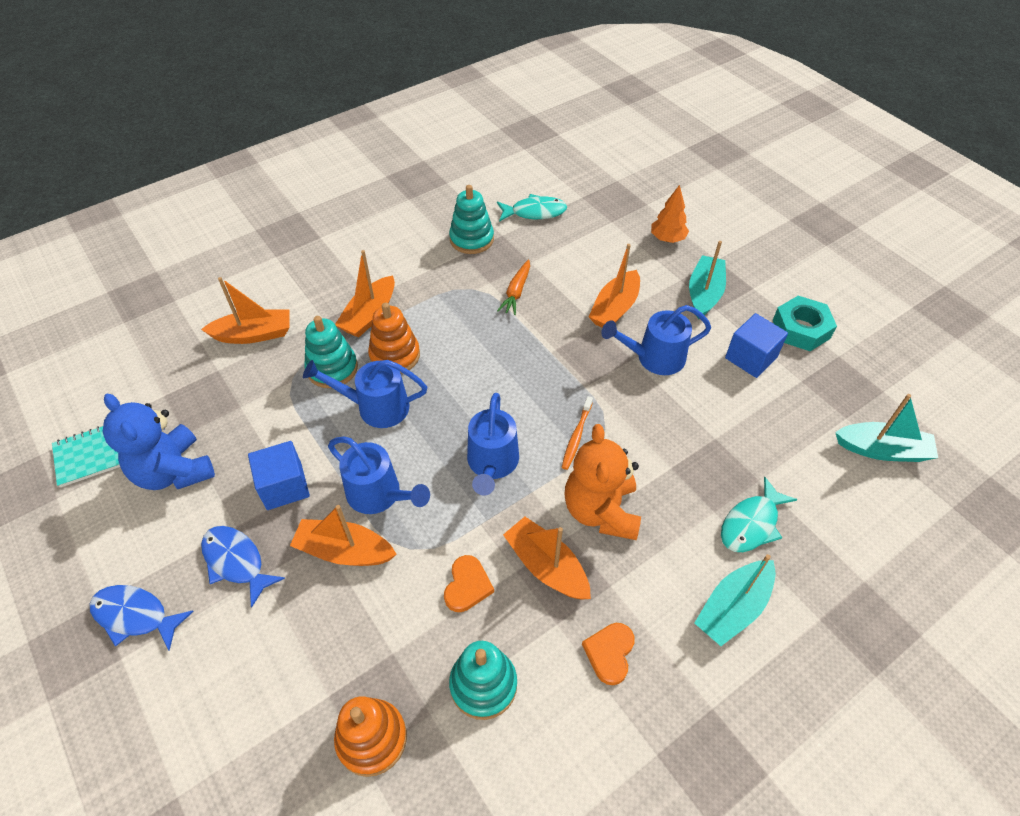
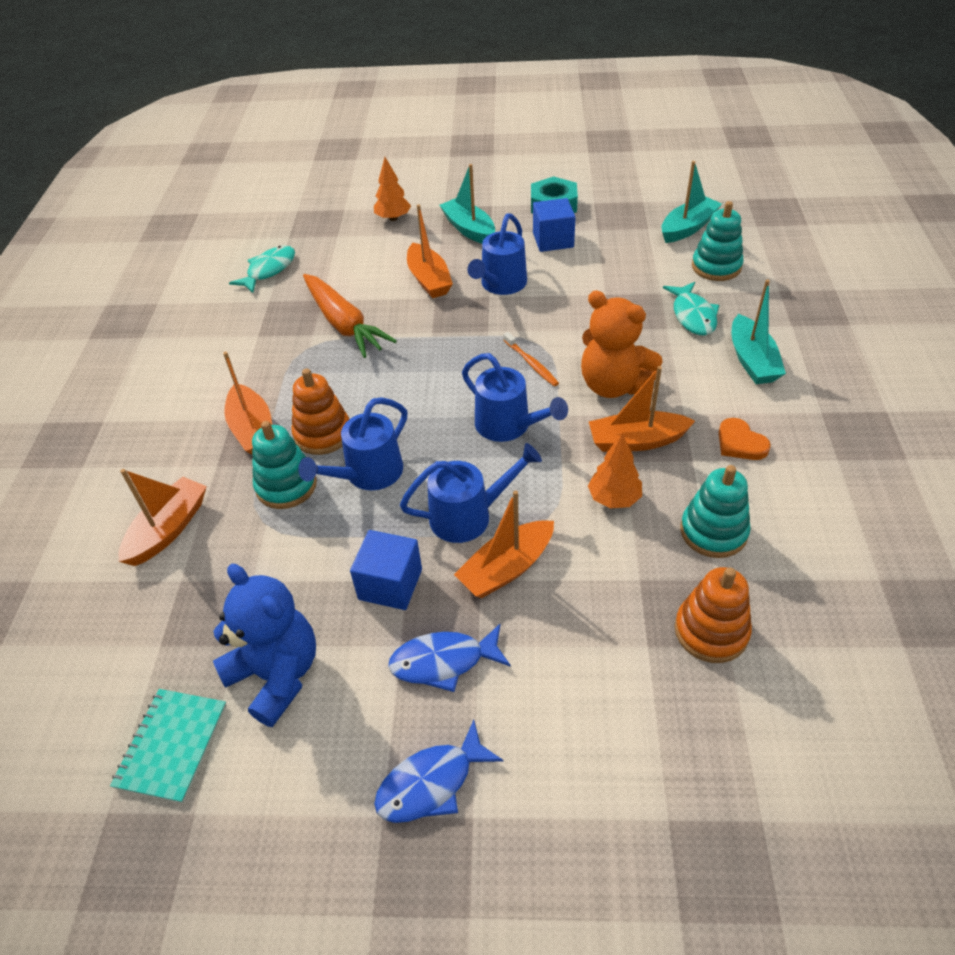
camera: 50 degrees left, 5 degrees down
blue teddy bear [103,394,215,490] -> blue teddy bear turned 135 degrees counterclockwise [213,564,316,727]
orange heart [444,555,494,612] -> orange tree [588,433,642,508]
turquoise stacking toy [449,185,494,254] -> turquoise stacking toy moved to [692,201,744,281]
orange carrot [497,259,530,315] -> orange carrot [303,274,397,358], size x1.82

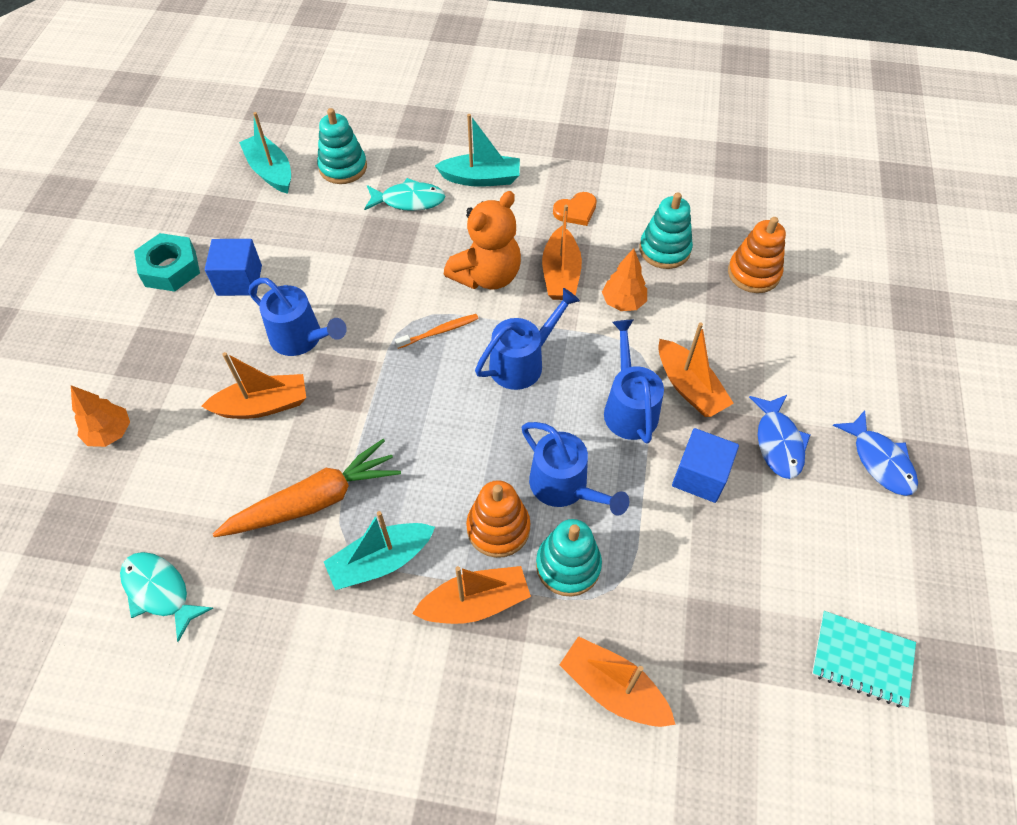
camera: 85 degrees left, 10 degrees up
blue teddy bear [213,564,316,727] -> none
turquoise boat [439,164,495,244] -> turquoise boat moved to [324,511,435,590]

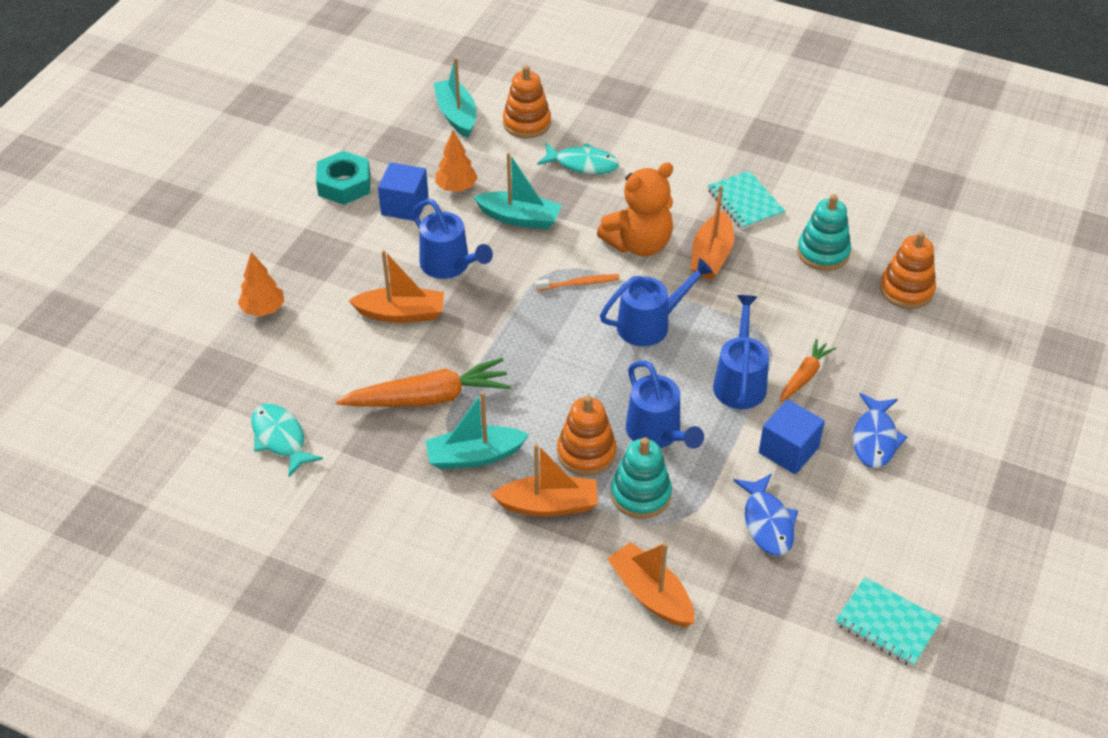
camera: 15 degrees right, 10 degrees down
turquoise stacking toy [317,108,367,184] -> orange stacking toy [503,65,551,138]
turquoise boat [435,114,520,187] -> turquoise boat moved to [473,152,562,229]
orange heart [553,192,597,226] -> turquoise notebook [708,171,785,230]
orange tree [602,248,647,311] -> orange tree moved to [435,131,478,192]
orange boat [658,323,734,417] -> orange carrot [780,339,836,402]
blue fish [833,410,918,496] -> blue fish moved to [733,473,798,556]

